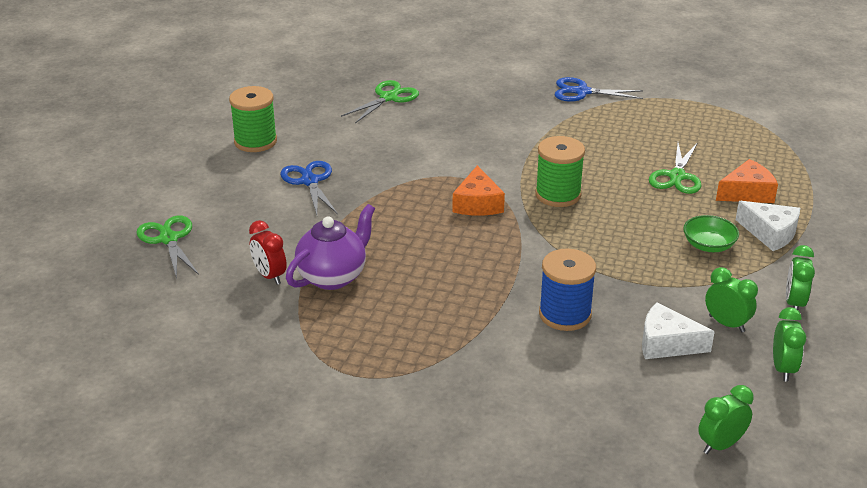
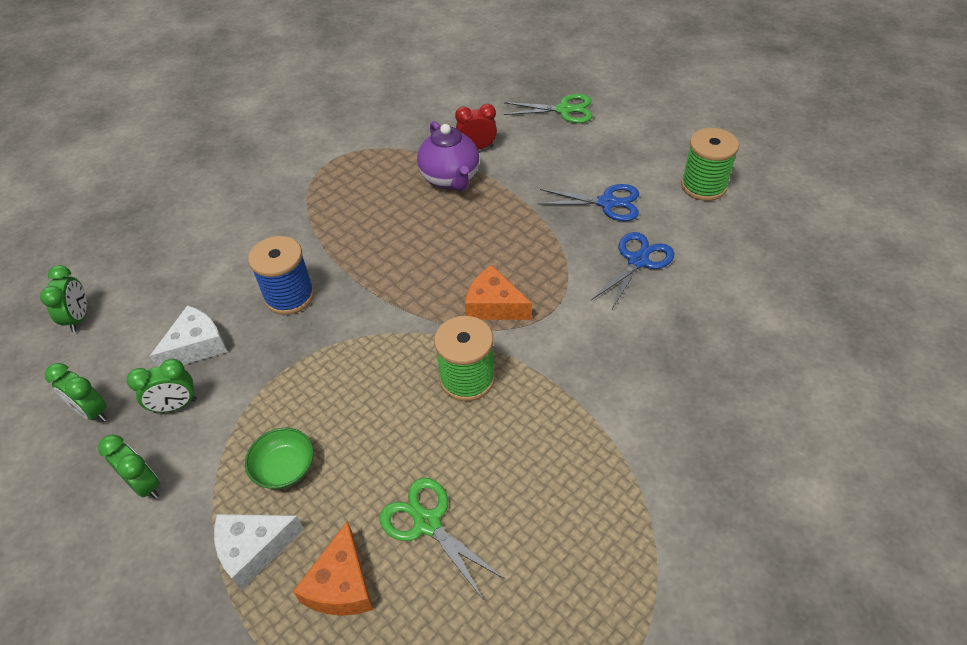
camera: 120 degrees right, 15 degrees up
green scissors [341,80,419,123] -> none
blue scissors [555,77,643,102] -> blue scissors moved to [591,232,674,311]

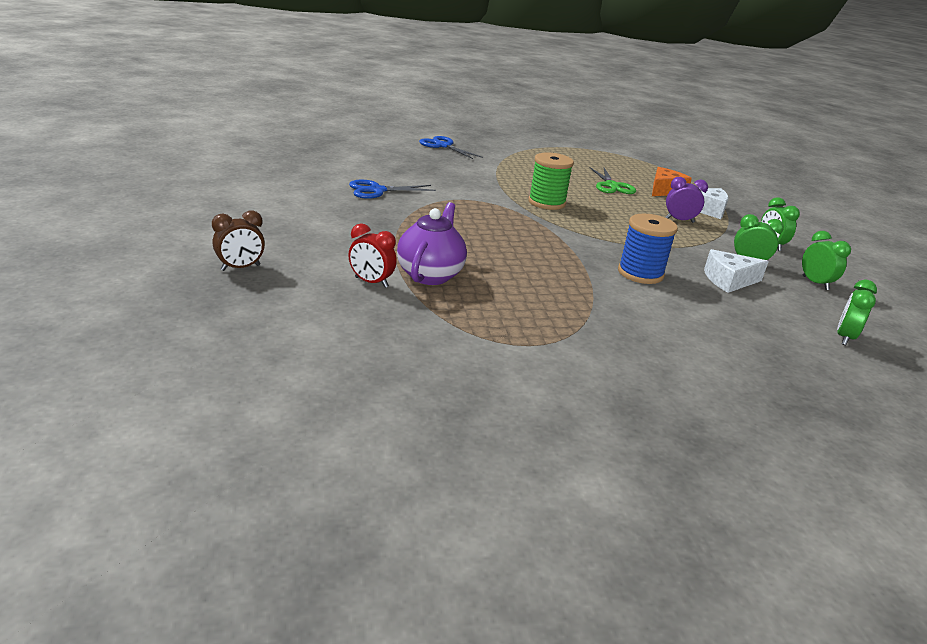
camera: 150 degrees left, 20 degrees down
green bowl [245,428,314,489] -> purple clock [666,177,708,223]
orange cheese [465,265,532,320] -> none
green scissors [504,94,592,123] -> brown clock [212,210,265,271]
blue scissors [538,184,639,221] -> blue scissors moved to [419,136,483,159]
green spool [681,128,739,201] -> none

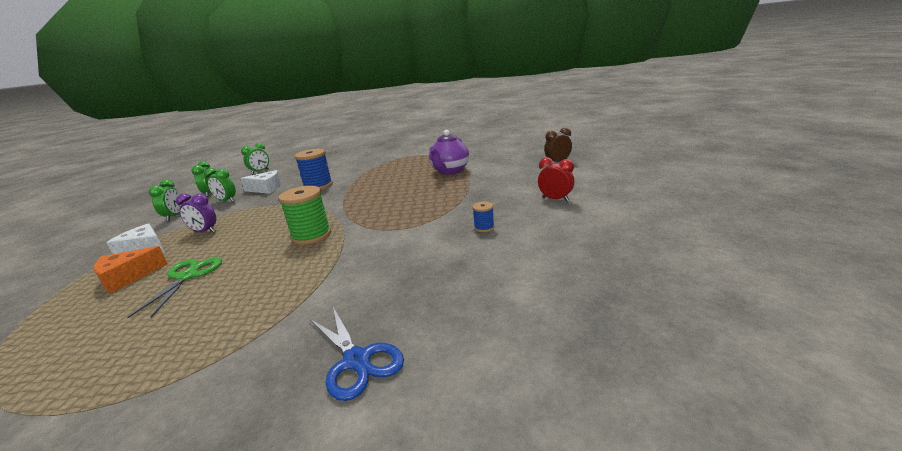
camera: 165 degrees left, 5 degrees down
red clock [348,223,397,288] -> red clock moved to [538,157,574,201]
blue scissors [349,180,436,199] -> blue spool [472,202,495,232]

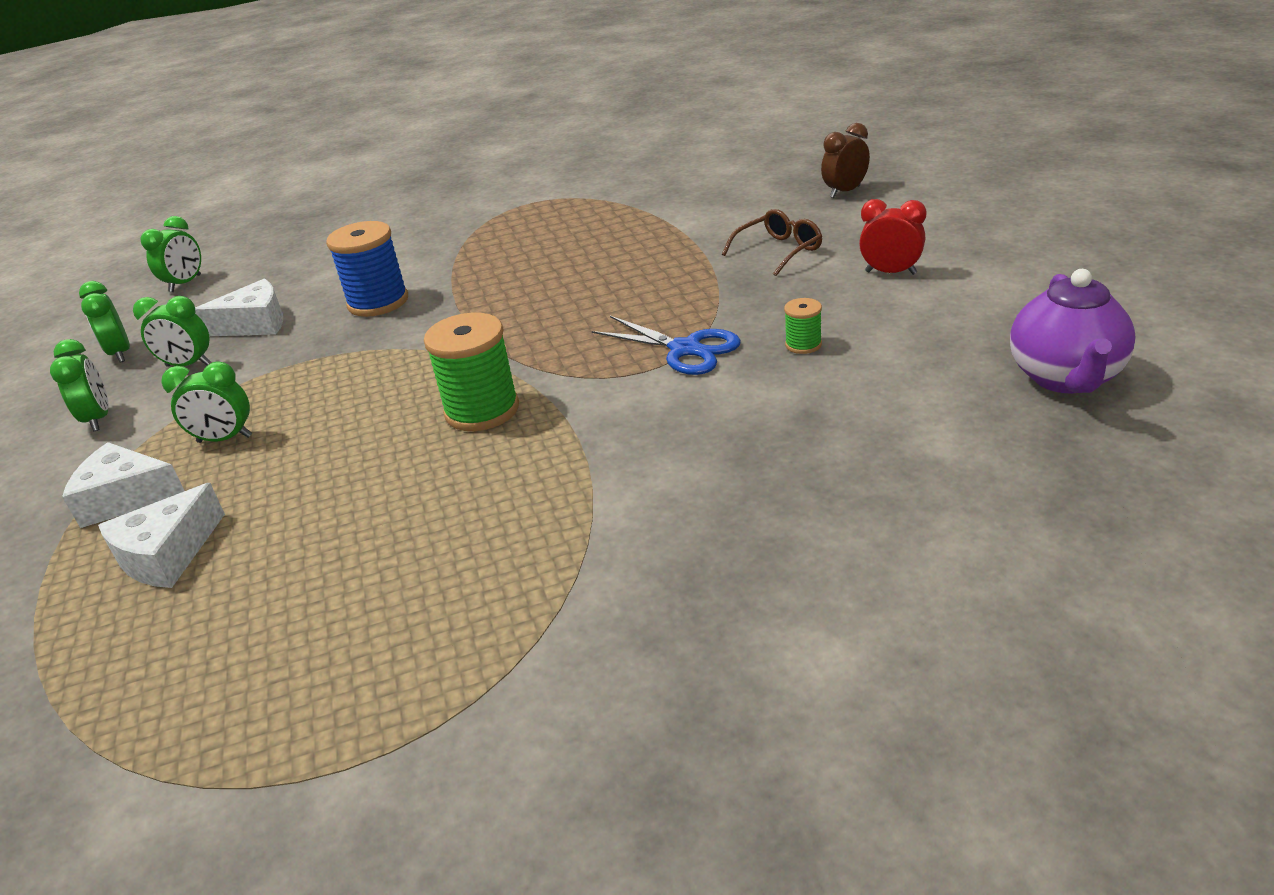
camera: 15 degrees left, 10 degrees up
orange cheese [94,246,168,293] -> white cheese [98,483,225,588]
green scissors [127,257,222,318] -> none
purple clock [176,193,216,233] -> green clock [161,362,252,443]
blue scissors [310,307,404,401] -> blue scissors moved to [592,316,741,375]
purple teapot [429,130,469,175] -> purple teapot moved to [1010,269,1136,393]
blue spool [472,202,495,232] -> green spool [784,298,822,354]
none -> brown glasses [722,209,822,276]

